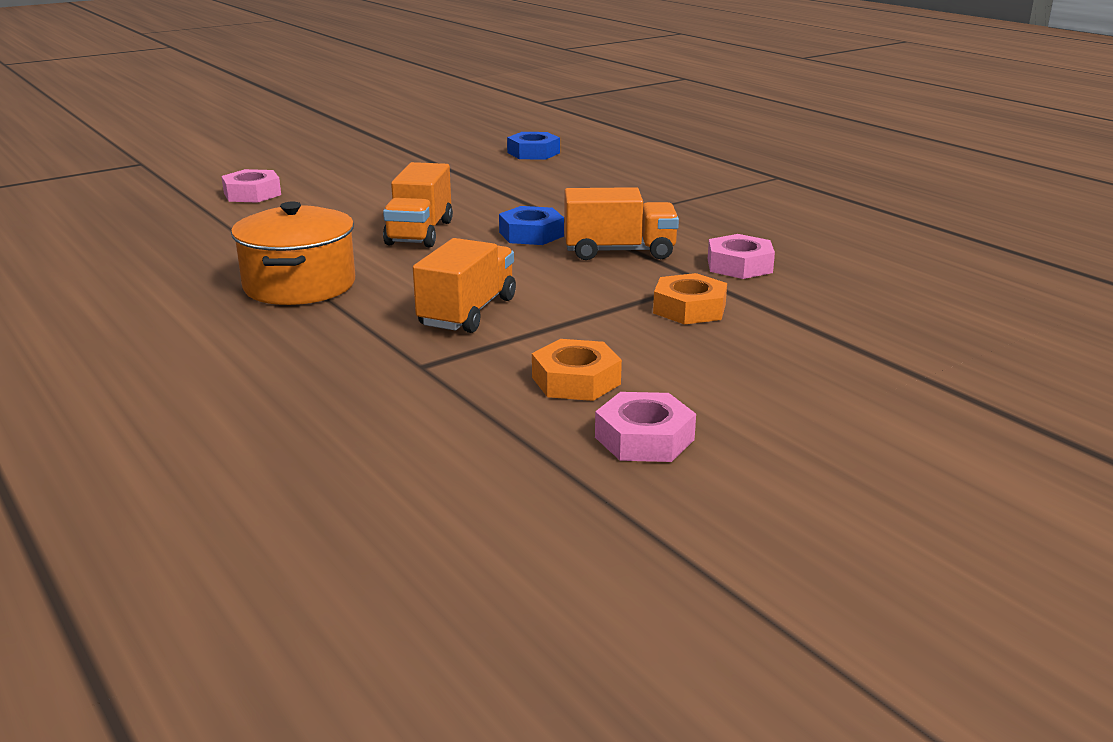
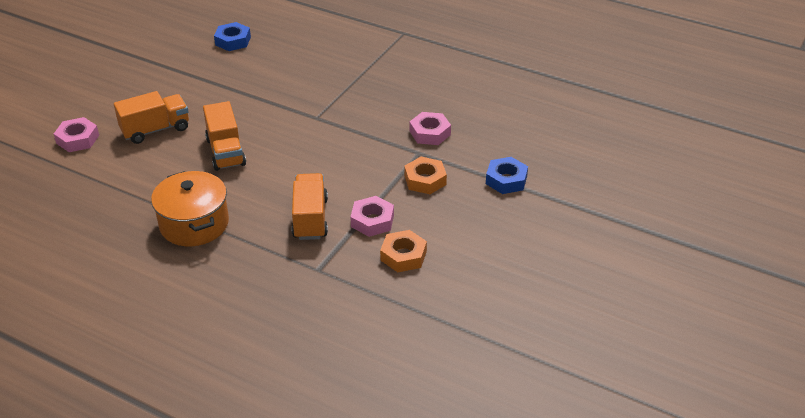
camera: 25 degrees left, 15 degrees up
blue nut [499,206,564,245] -> blue nut moved to [486,157,528,194]
orange truck [564,187,679,260] -> orange truck moved to [114,91,189,144]
pink nut [595,392,696,462] -> pink nut moved to [350,196,394,237]

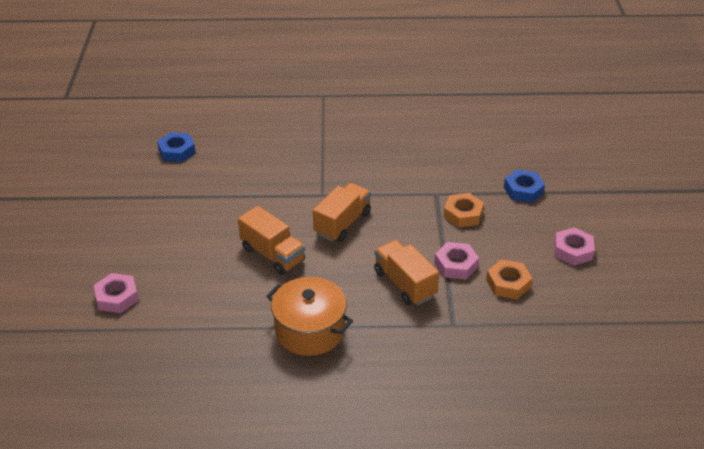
camera: 30 degrees left, 0 degrees up
orange truck [114,91,189,144] -> orange truck moved to [313,183,371,242]
pink nut [409,112,451,145] -> pink nut moved to [554,227,595,266]

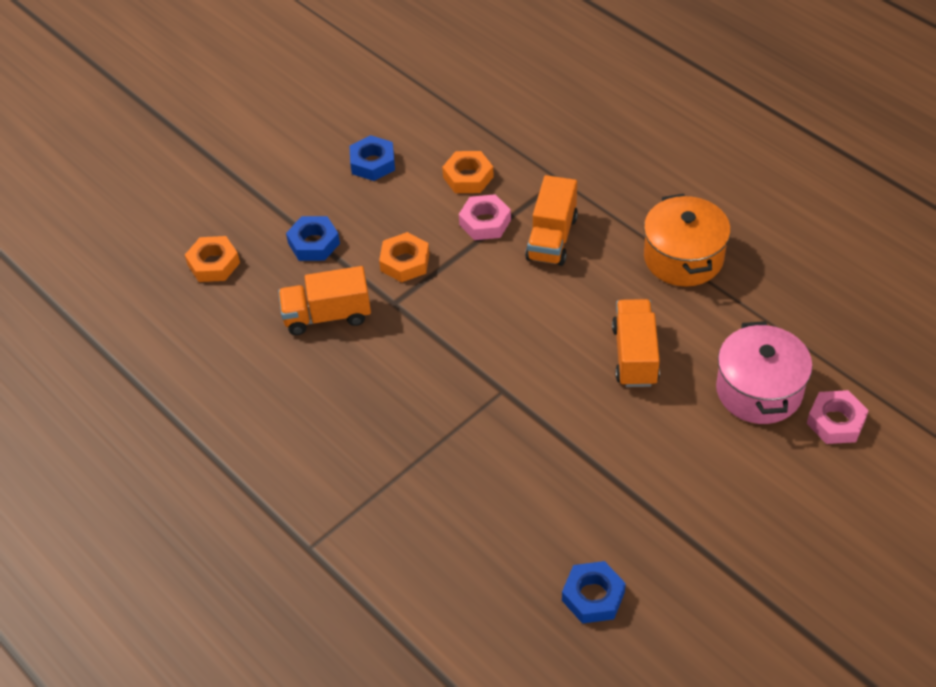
camera: 130 degrees left, 10 degrees up
orange truck [313,183,371,242] -> orange truck moved to [278,266,371,335]
pink nut [554,227,595,266] -> blue nut [349,135,395,181]
none -> orange nut [185,236,240,282]
none -> pink pot [716,321,812,424]

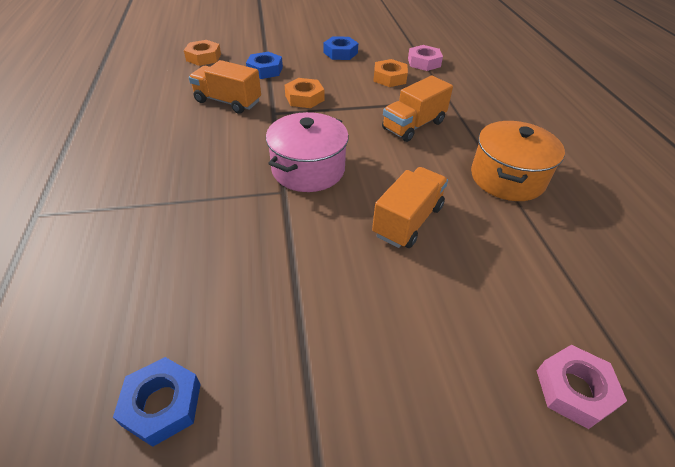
camera: 30 degrees right, 5 degrees down
pink nut [459,194,511,240] -> pink nut moved to [408,45,443,71]
pink pot [716,321,812,424] -> pink pot moved to [266,112,349,192]

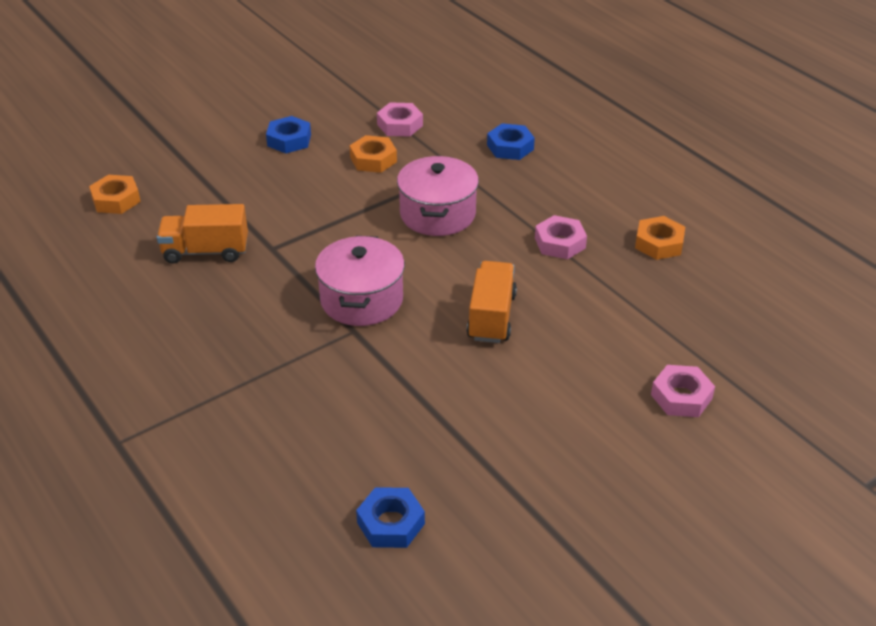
camera: 25 degrees left, 5 degrees down
blue nut [246,52,283,79] -> blue nut moved to [487,123,535,160]
orange nut [285,78,324,108] -> orange nut moved to [635,216,685,260]
orange truck [382,75,453,142] -> pink pot [397,156,479,236]
orange pot [471,121,565,201] -> pink nut [535,215,587,259]

